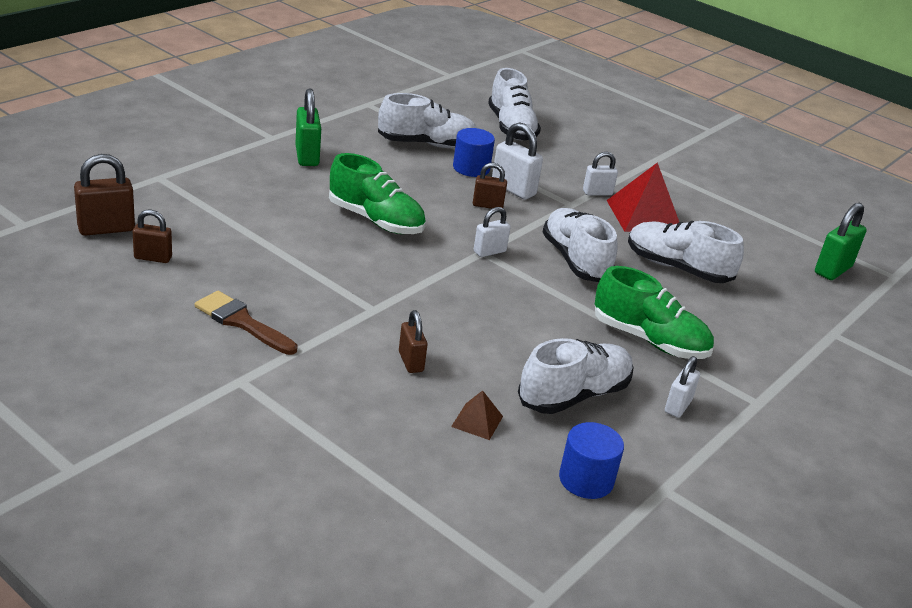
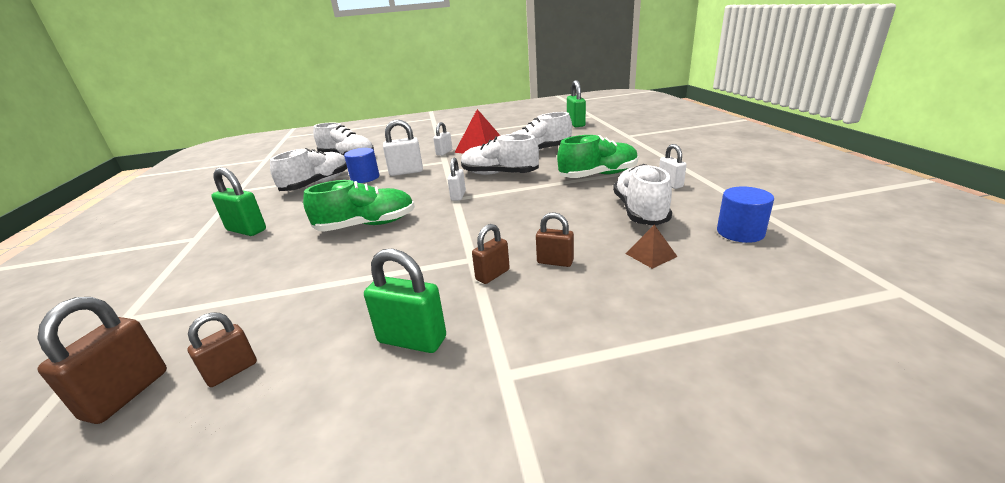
camera: 45 degrees left, 5 degrees down
brown brush [195,291,298,355] -> green padlock [364,249,446,353]
brown padlock [473,163,507,209] -> brown padlock moved to [472,224,510,284]

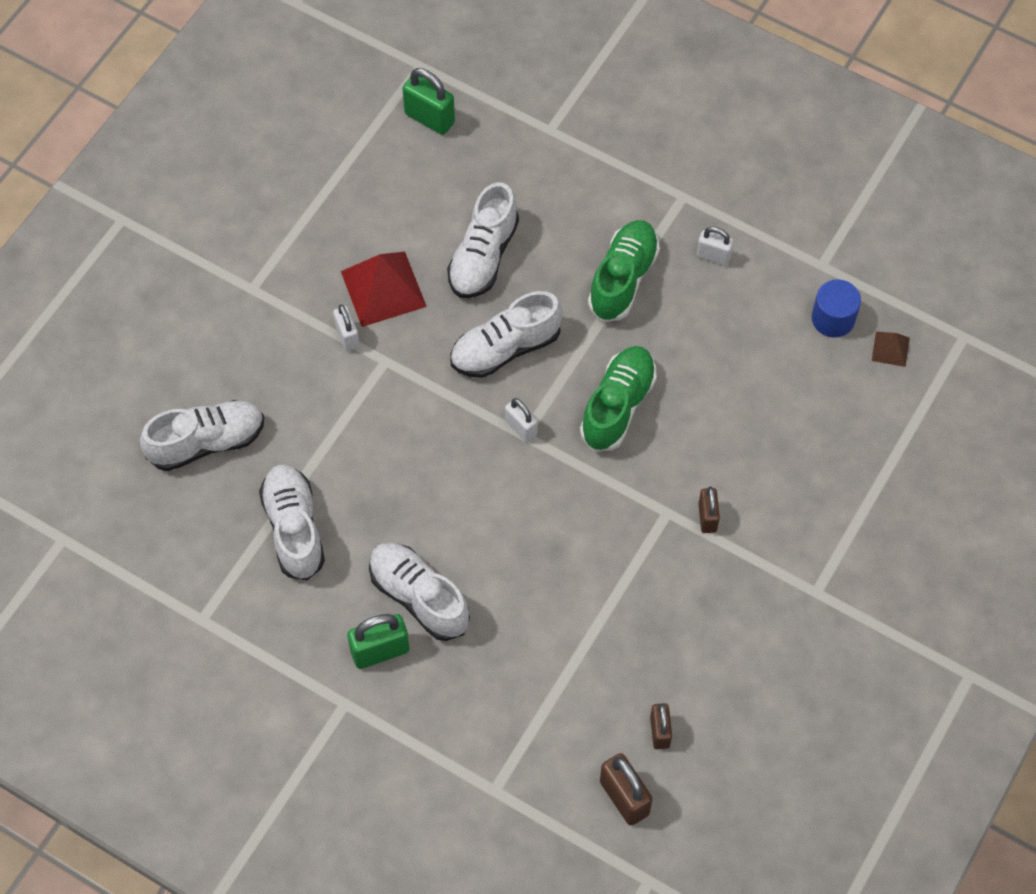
camera: 50 degrees left, 35 degrees up
green shoe [303,180,415,232] -> green shoe moved to [580,346,657,451]
blue cylinder [344,148,379,183] -> none
green padlock [364,249,446,353] -> none
white padlock [383,120,423,176] -> none
brown padlock [536,212,574,267] -> none
white shoe [613,164,672,226] -> white shoe moved to [369,542,470,641]
brown pyramid [625,225,678,269] -> brown pyramid moved to [872,332,910,367]

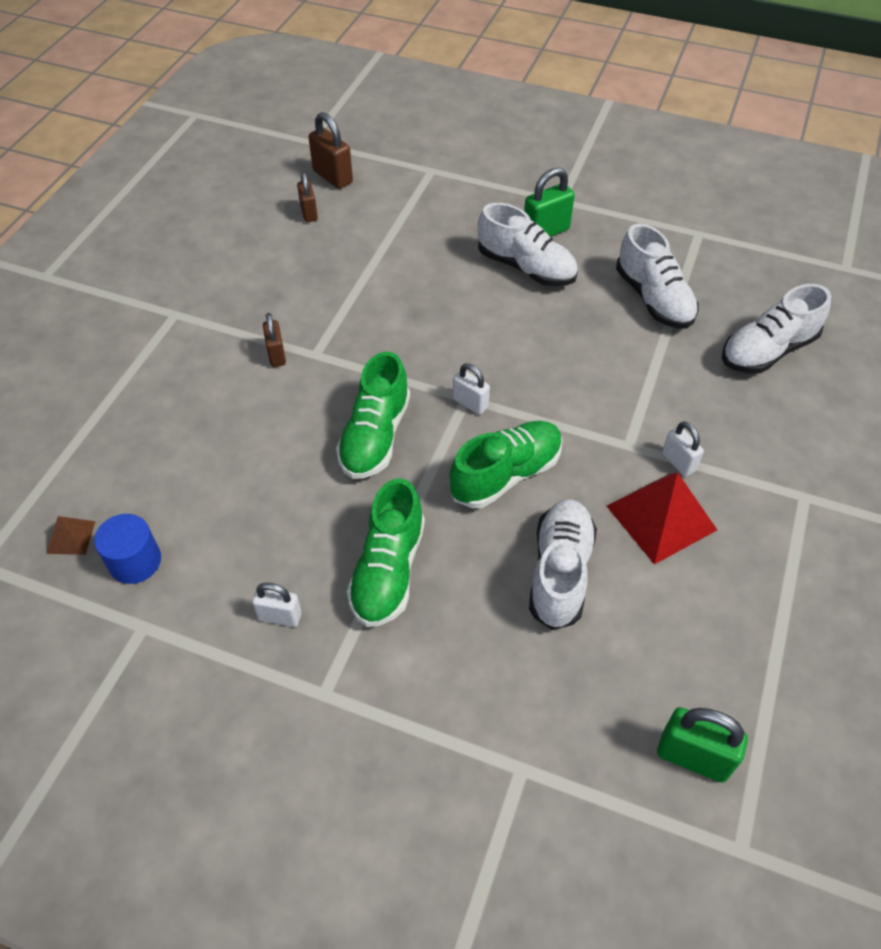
camera: 170 degrees right, 10 degrees down
white shoe [450,291,563,378] -> green shoe [450,421,563,508]

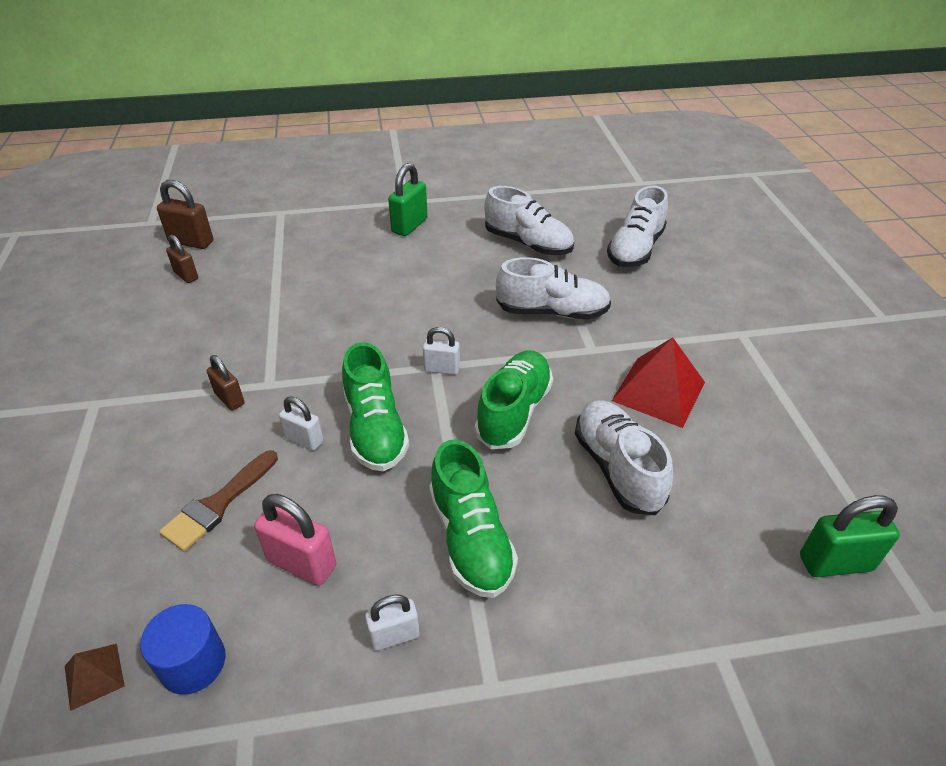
camera: 30 degrees left, 10 degrees down
white shoe [478,203,578,286] -> white shoe moved to [496,257,611,319]
white padlock [662,421,704,477] -> white padlock moved to [279,396,323,451]
none -> brown brush [159,450,278,551]
none -> pink padlock [254,494,336,586]

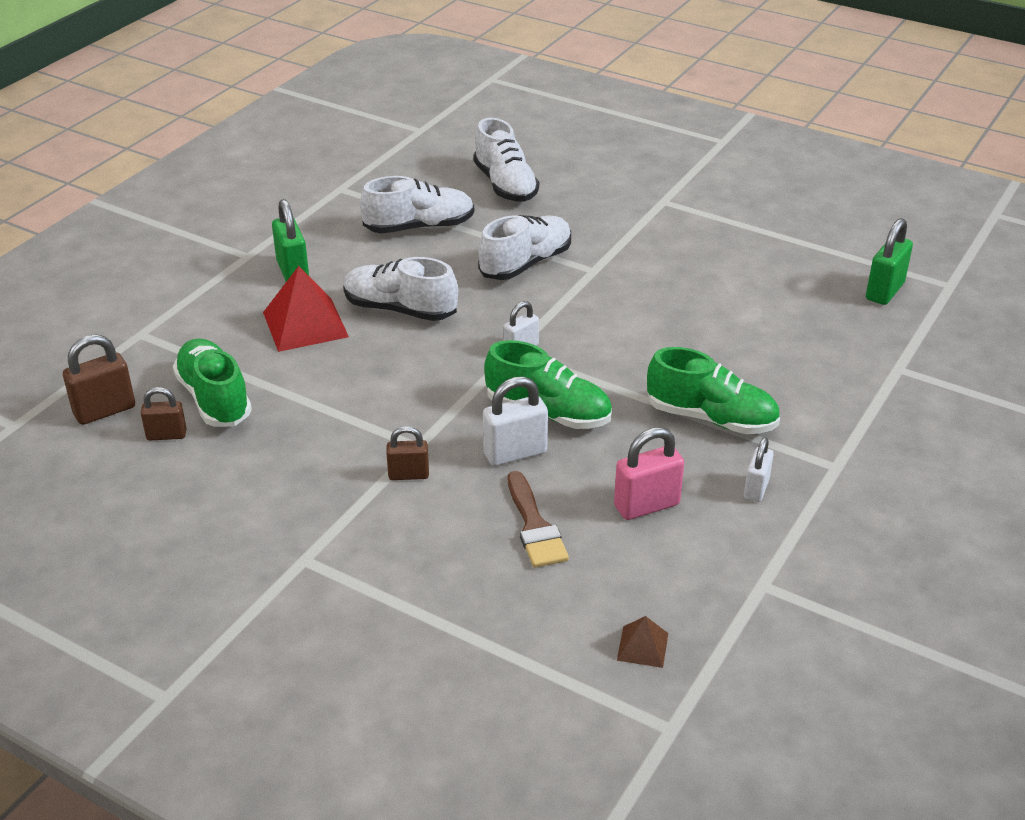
camera: 50 degrees left, 5 degrees down
blue cylinder [140,604,226,695] -> none
white padlock [279,396,323,451] -> white padlock [483,377,548,466], size x1.55
green shoe [475,350,553,449] -> green shoe moved to [173,338,252,427]
white shoe [575,400,673,515] -> white shoe moved to [343,257,458,321]
red pyramid [612,337,705,428] -> red pyramid moved to [263,266,349,352]

